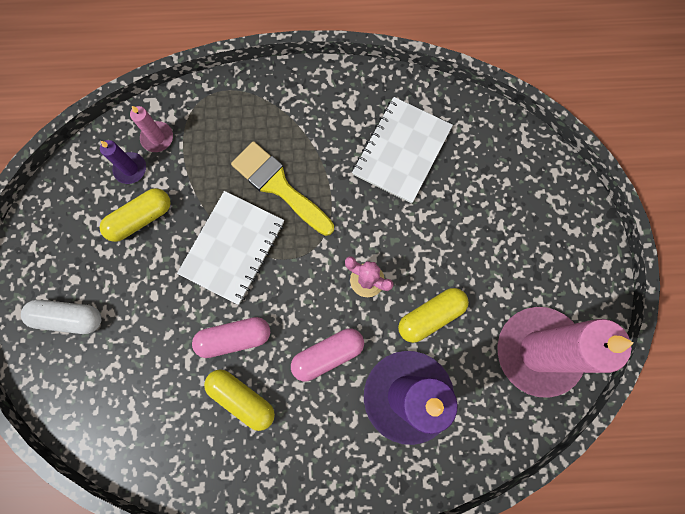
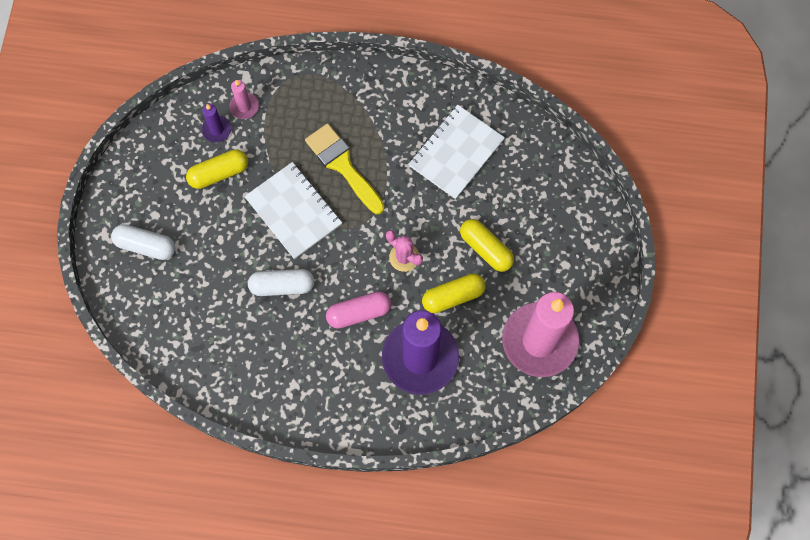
camera: 10 degrees right, 5 degrees down
white notebook [177,191,284,305] -> white notebook turned 75 degrees counterclockwise [244,162,342,259]
pink capsule [192,317,270,358] -> white capsule [248,269,314,296]
yellow capsule [204,369,275,431] -> yellow capsule moved to [460,219,514,272]

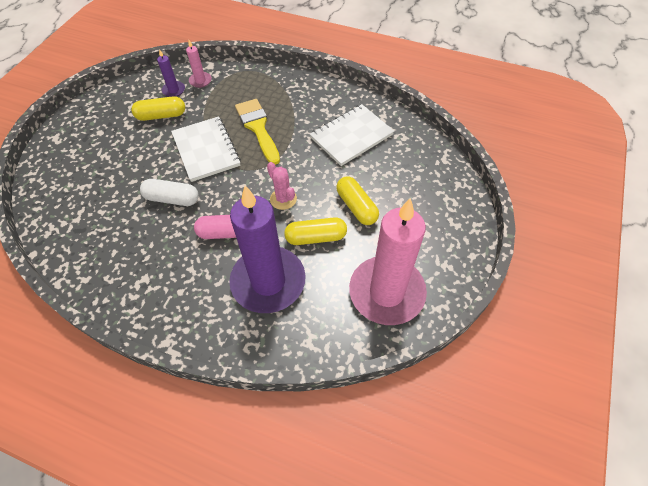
camera: 15 degrees right, 15 degrees down
white capsule [111,224,175,260] -> none

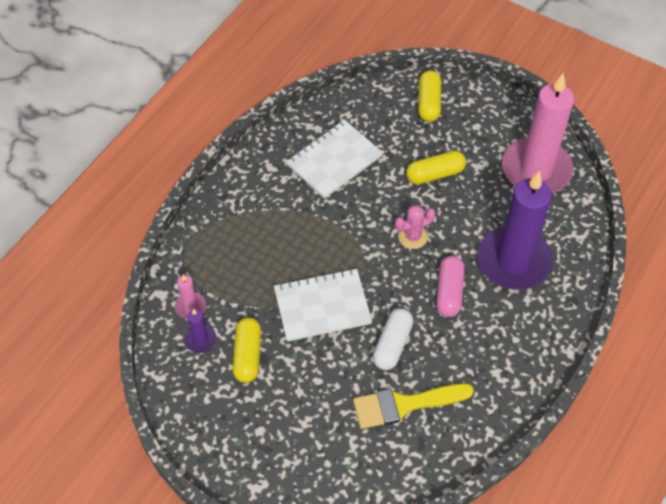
camera: 80 degrees left, 0 degrees up
yellow brush [235,99,280,165] -> yellow brush moved to [353,383,474,429]
yellow capsule [284,217,347,245] -> yellow capsule moved to [418,71,441,122]
white notebook [310,104,394,166] -> white notebook turned 75 degrees clockwise [286,120,383,199]

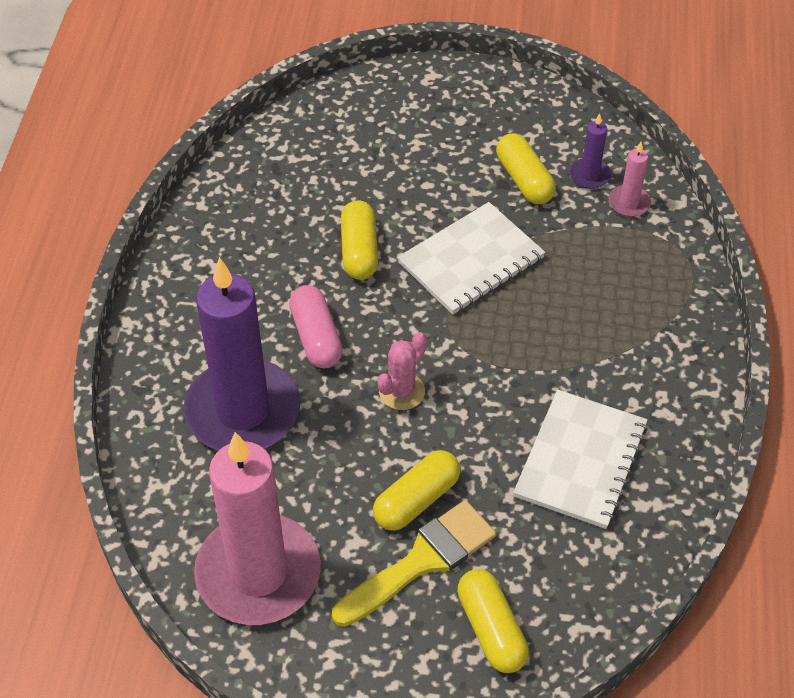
camera: 155 degrees right, 5 degrees down
yellow brush [353,383,474,429] -> yellow brush moved to [332,500,496,627]
white capsule [373,308,413,370] -> yellow capsule [341,200,378,280]

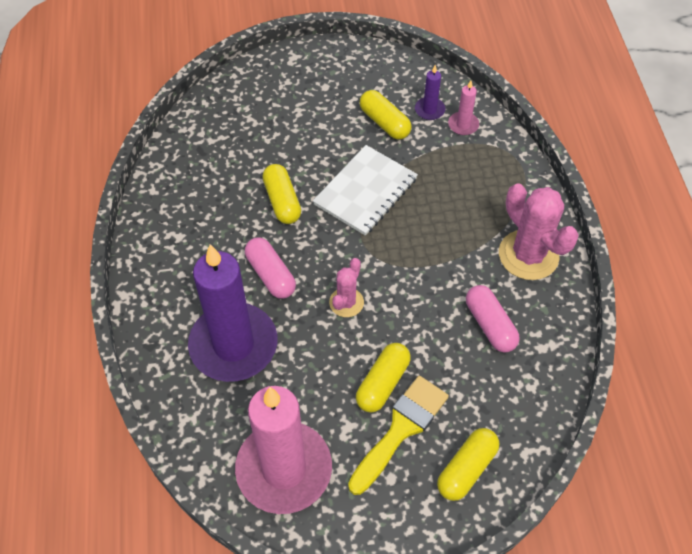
camera: 15 degrees left, 5 degrees up
yellow capsule [457,569,529,673] -> yellow capsule turned 75 degrees clockwise [437,428,499,501]
white notebook [513,389,648,529] -> pink capsule [466,285,520,353]
none -> pink cactus [499,184,579,280]

